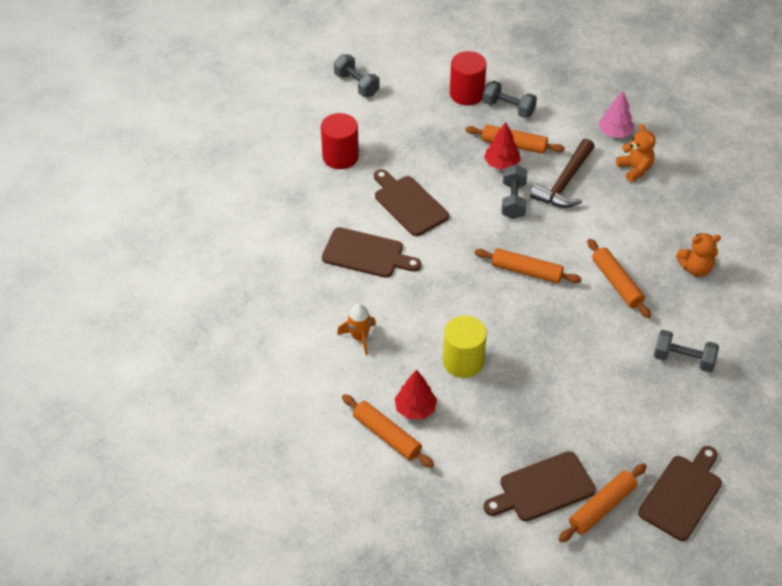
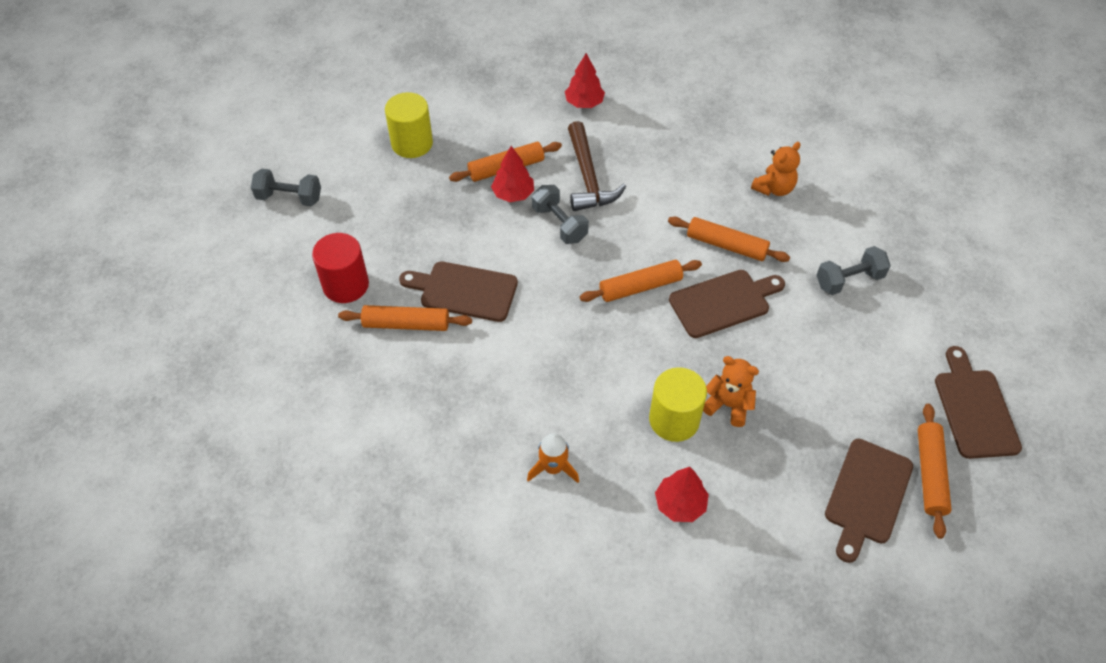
camera: 40 degrees left, 5 degrees up
brown cutting board [322,227,421,278] -> brown cutting board moved to [669,270,785,338]
orange rolling pin [342,394,434,468] -> orange rolling pin moved to [338,305,472,331]
red cylinder [450,51,487,106] -> yellow cylinder [385,92,433,158]
grey dumbbell [482,81,537,118] -> none
pink tree [599,91,634,138] -> red tree [565,53,605,108]
orange teddy bear [616,124,656,182] -> orange teddy bear moved to [703,356,759,427]

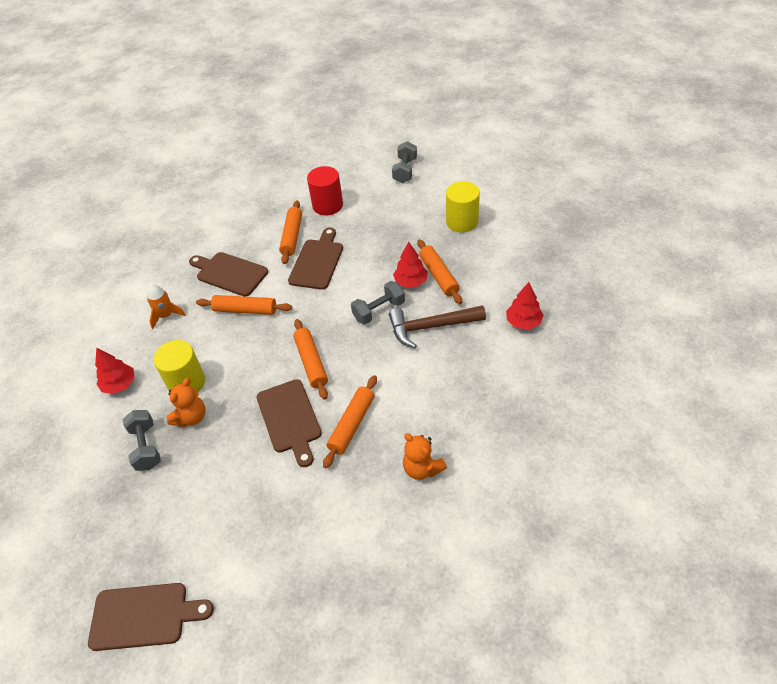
camera: 95 degrees right, 5 degrees down
grey dumbbell [817,246,891,295] -> grey dumbbell moved to [123,410,161,471]
brown cutting board [825,439,913,563] -> brown cutting board moved to [189,252,268,297]
orange rolling pin [918,404,952,539] -> orange rolling pin moved to [196,295,292,315]

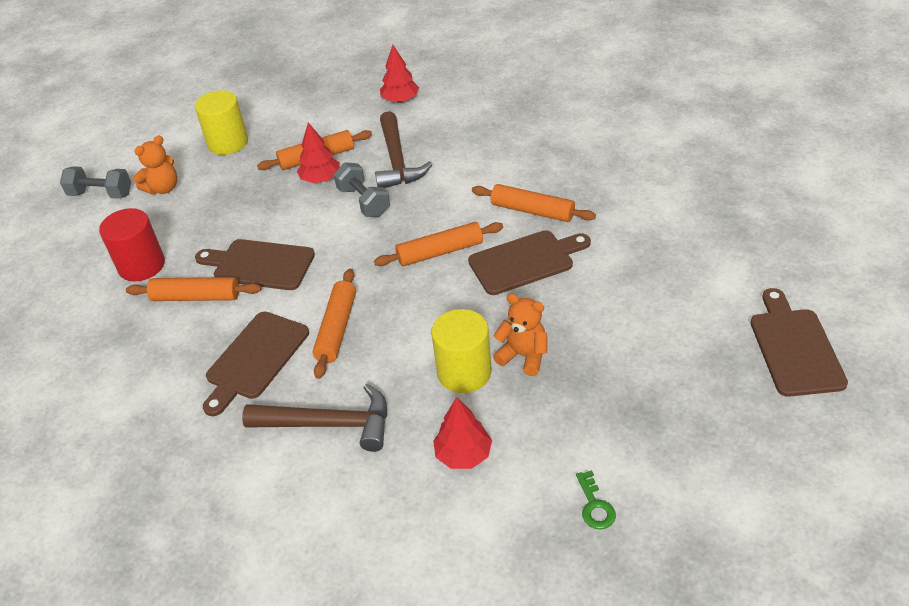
camera: 90 degrees left, 5 degrees down
grey dumbbell [123,410,161,471] -> none
orange rocket [147,284,186,329] -> brown hammer [242,384,387,452]
orange teddy bear [403,433,447,480] -> orange teddy bear moved to [133,136,177,195]
none -> green key [576,470,616,529]

